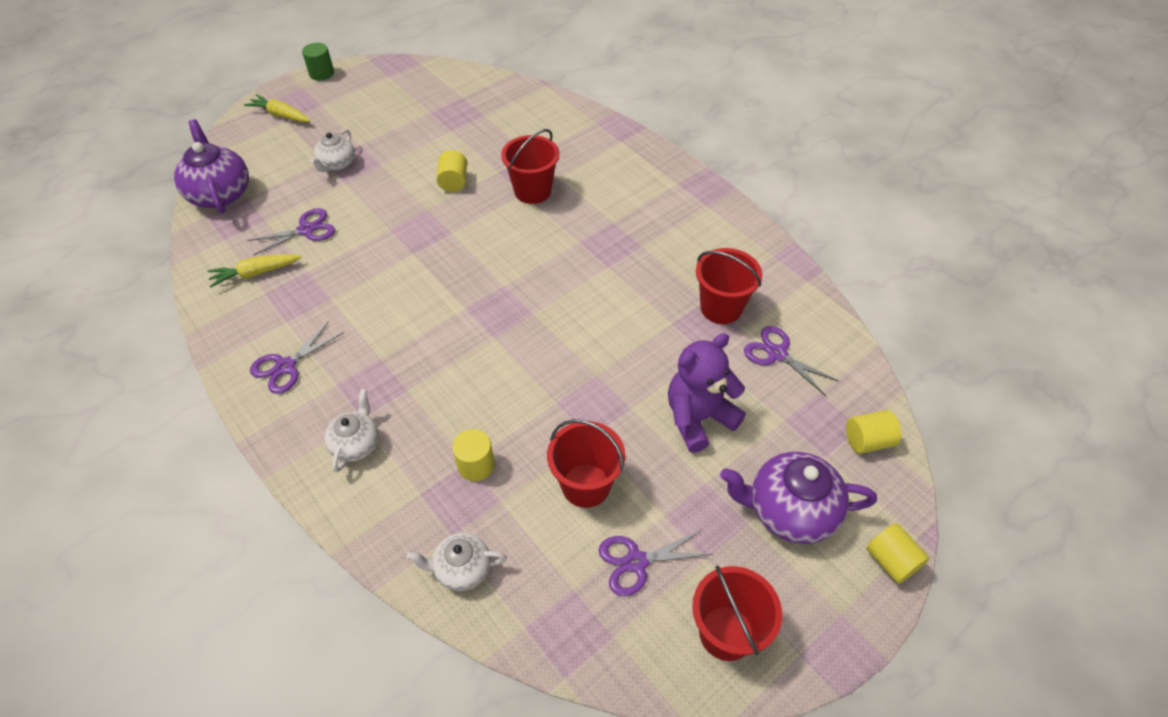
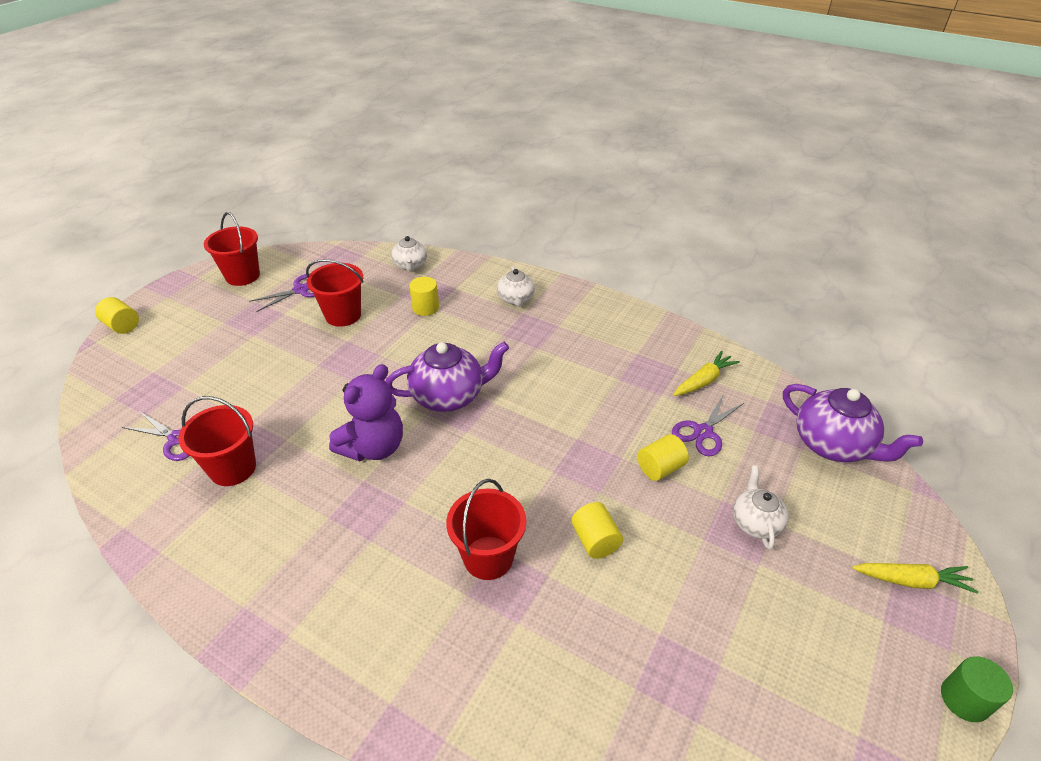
camera: 160 degrees right, 10 degrees down
purple scissors [250,321,344,394] -> none
white teapot [406,533,507,591] -> white teapot turned 105 degrees clockwise [391,235,427,271]
purple teddy bear [668,333,746,453] -> purple teddy bear moved to [329,364,403,461]
purple teapot [720,452,877,544] -> purple teapot moved to [386,342,509,412]
yellow cylinder [846,410,901,454] -> yellow cylinder moved to [637,434,689,481]

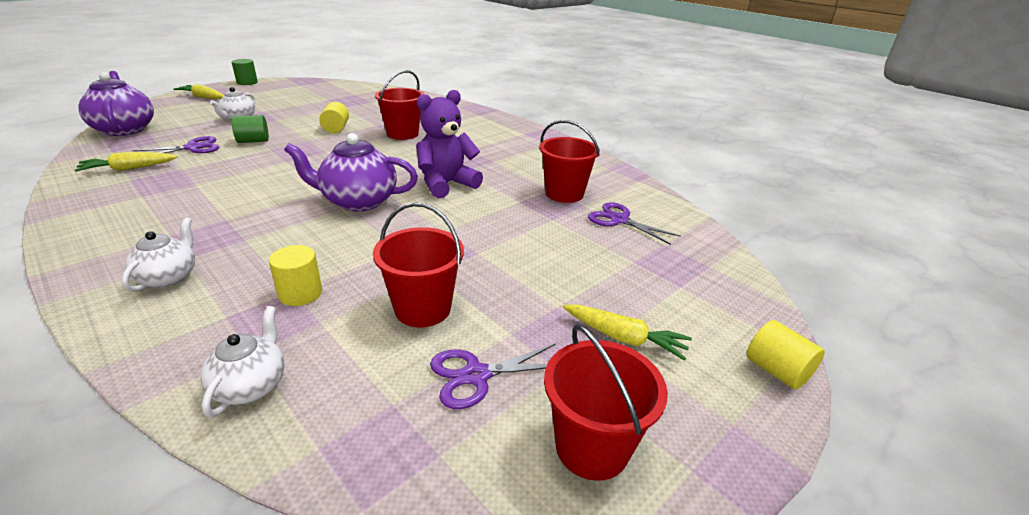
camera: 165 degrees left, 10 degrees down
yellow cylinder [637,434,689,481] -> green cylinder [232,115,269,143]
none -> yellow carrot [563,304,692,361]

